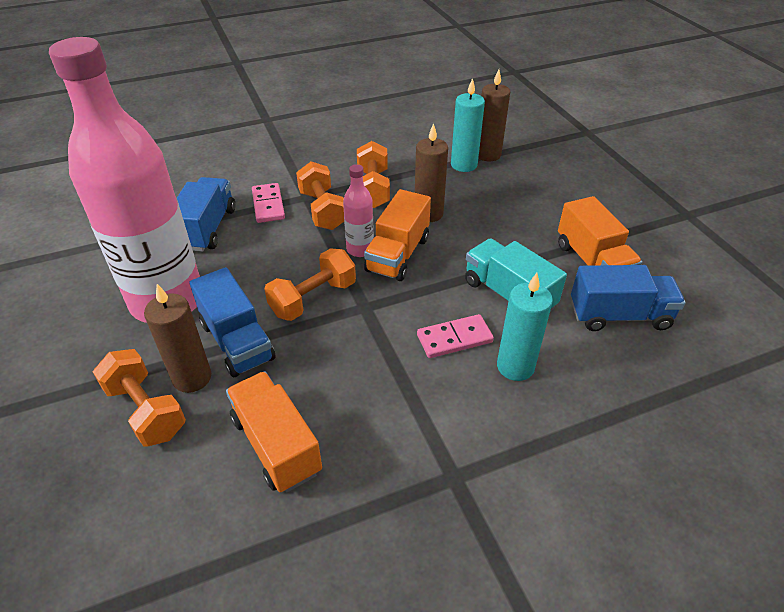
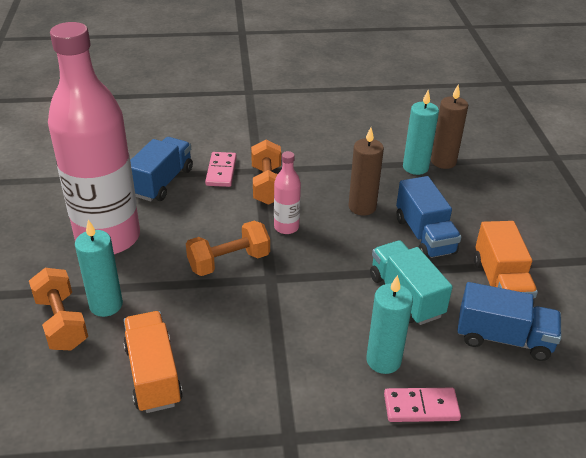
camera: 15 degrees right, 5 degrees down
brown candle [144,284,211,393] -> turquoise candle [75,220,123,317]
blue truck [189,267,276,377] -> blue truck moved to [396,176,461,259]
orange dumbbell [357,141,390,208] -> none
orange truck [364,189,431,281] -> none
pink domino [417,314,494,358] -> pink domino moved to [384,388,461,422]

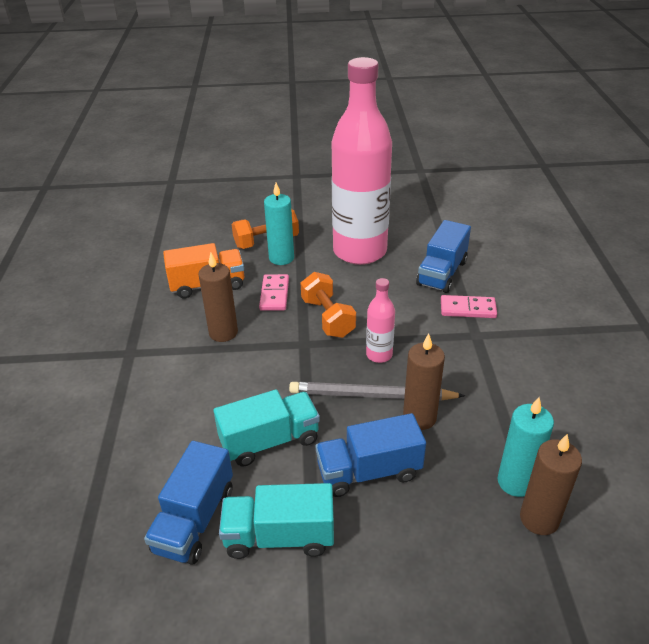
camera: 95 degrees right, 0 degrees up
blue truck [130,137,193,201] -> blue truck turned 90 degrees clockwise [416,220,471,293]
orange dumbbell [251,140,281,205] -> none
turquoise candle [366,275,413,374] -> none
pink domino [384,388,461,422] -> pink domino moved to [259,274,289,311]
orange truck [474,221,538,306] -> turquoise truck [219,483,334,559]
none -> brown candle [198,253,238,342]
none -> grey pencil [289,382,465,401]

